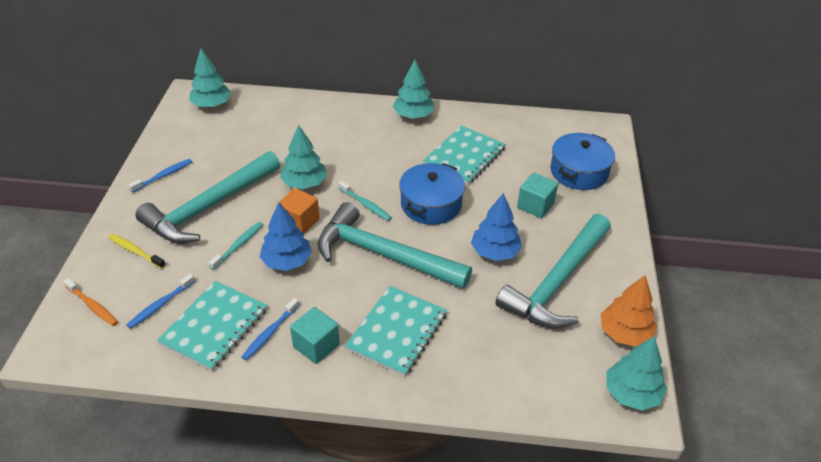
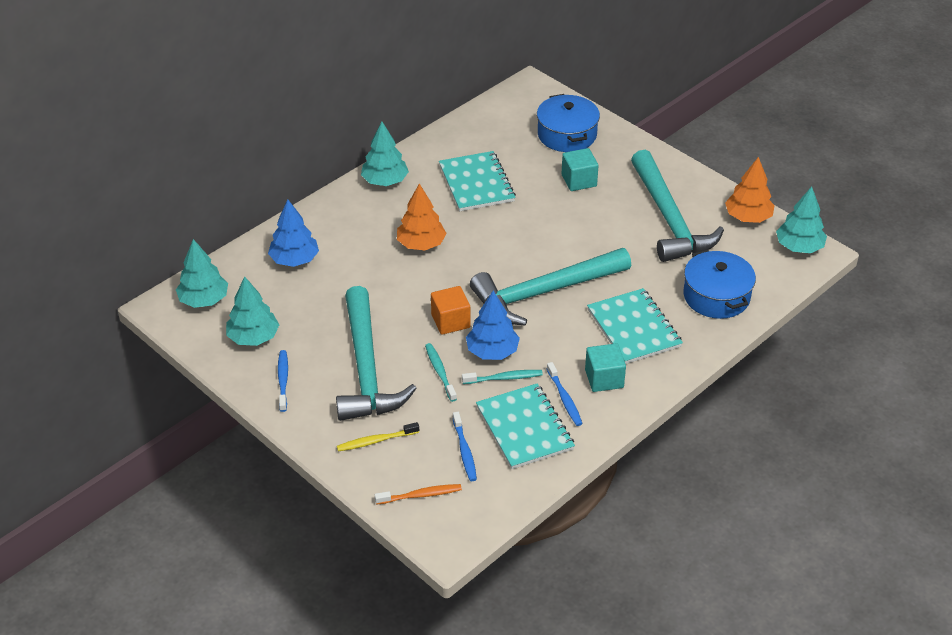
camera: 50 degrees left, 0 degrees up
turquoise tree [280,125,327,189] -> turquoise tree moved to [226,276,279,346]
turquoise toothbrush [338,181,392,221] -> turquoise toothbrush moved to [462,370,543,384]
blue pot [399,163,465,225] -> blue pot moved to [684,249,756,319]
blue tree [471,193,522,261] -> blue tree moved to [268,199,319,267]
none -> orange tree [397,184,447,250]

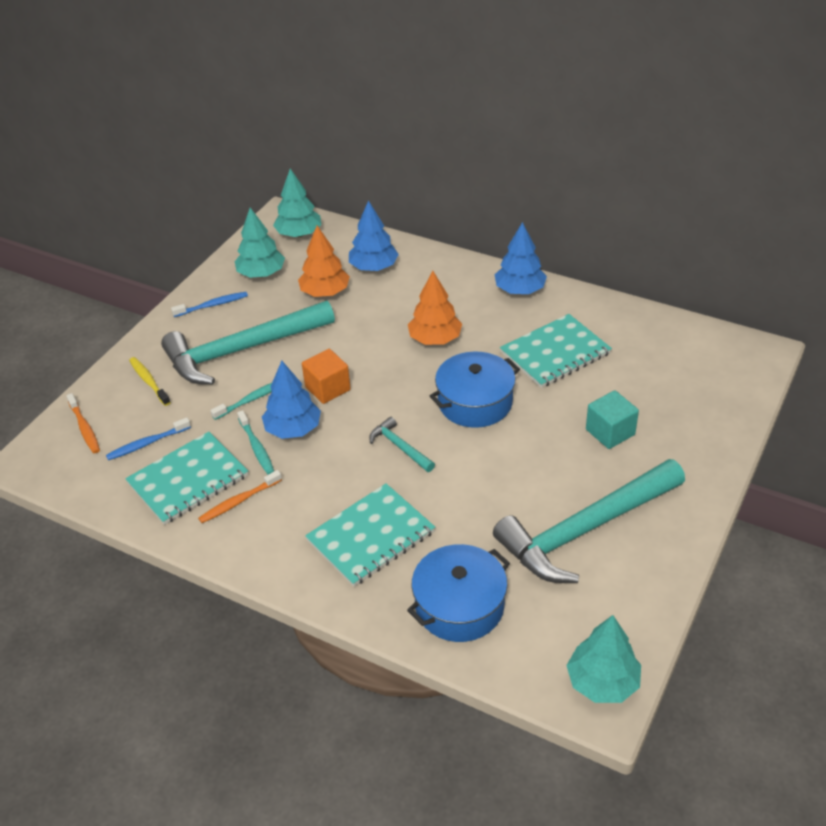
camera: 75 degrees right, 0 degrees up
turquoise tree [361,122,409,186] -> blue tree [495,222,547,294]
turquoise hammer [470,248,631,326] -> turquoise hammer [369,417,435,472], size x0.42
blue pot [537,94,600,152] -> blue pot moved to [430,351,520,428]
blue toothbrush [547,362,583,426] -> orange toothbrush [198,470,282,523]
turquoise cube [585,343,626,392] -> none
orange tree [725,157,775,223] -> orange tree moved to [298,226,350,297]

